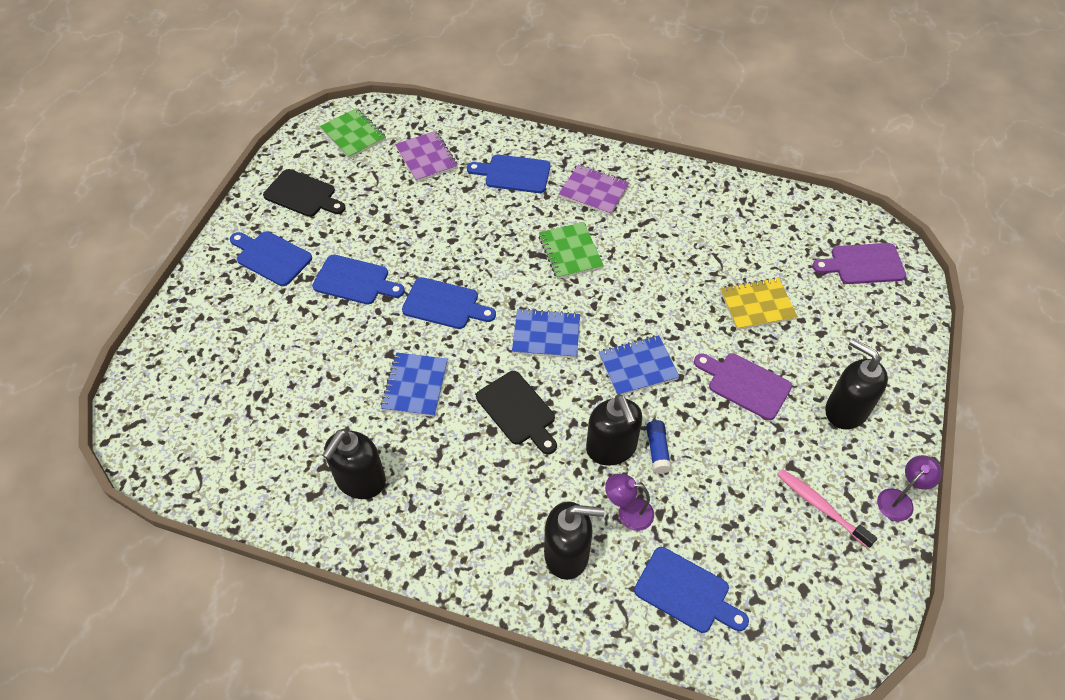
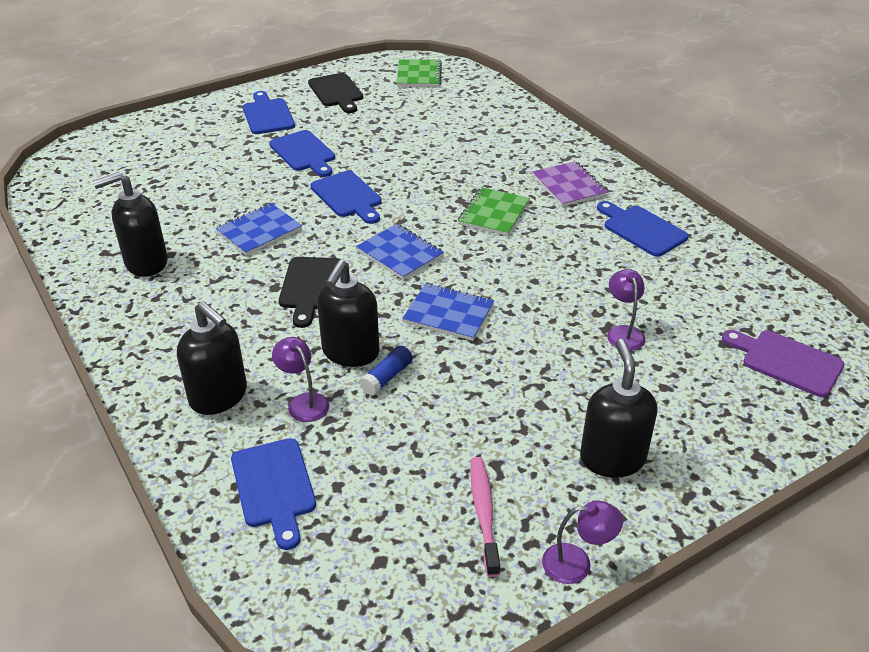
camera: 40 degrees right, 15 degrees down
purple notebook [395,131,458,182] -> none
blue cutting board [467,154,550,193] -> blue cutting board moved to [597,201,689,257]
purple cutting board [694,353,792,420] -> none
yellow notebook [720,277,798,330] -> purple lamp [607,269,645,351]

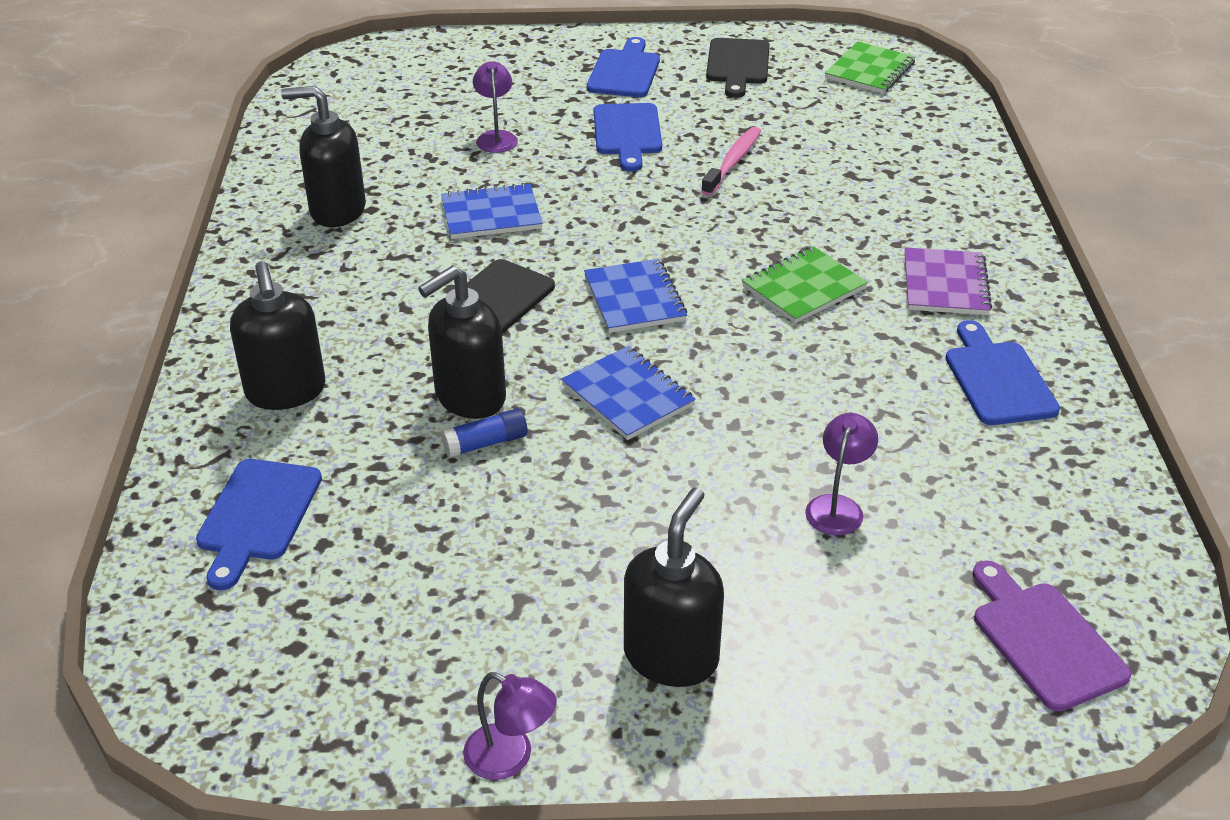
camera: 30 degrees right, 0 degrees up
purple lamp [272,337,329,422] -> purple lamp moved to [473,61,518,153]
blue cutting board [310,171,382,224] -> none
pink toothbrush [470,457,500,577] -> pink toothbrush moved to [701,127,761,196]

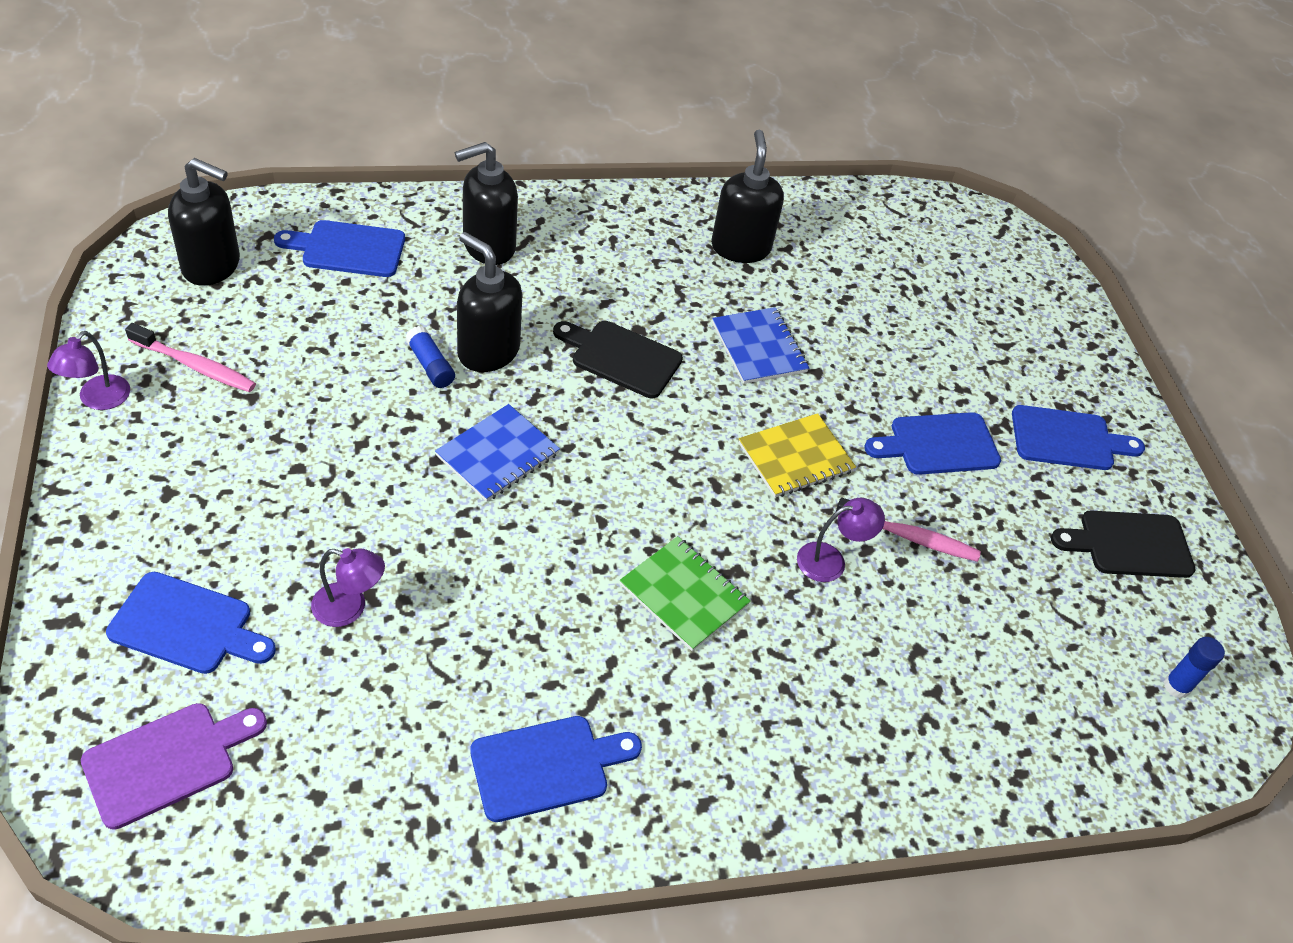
camera: 75 degrees right, 10 degrees up
purple lamp [473,61,518,153] -> purple lamp moved to [797,498,885,582]
blue notebook [584,259,687,333] -> none
black soap dispenser [624,487,724,687] -> black soap dispenser moved to [168,158,240,286]
green notebook [825,41,915,94] -> blue glue stick [1164,637,1225,699]
purple notebook [905,247,992,315] -> none
none -> blue cutting board [106,572,276,674]
none -> pink toothbrush [125,323,256,392]
none -> yellow notebook [739,413,856,497]

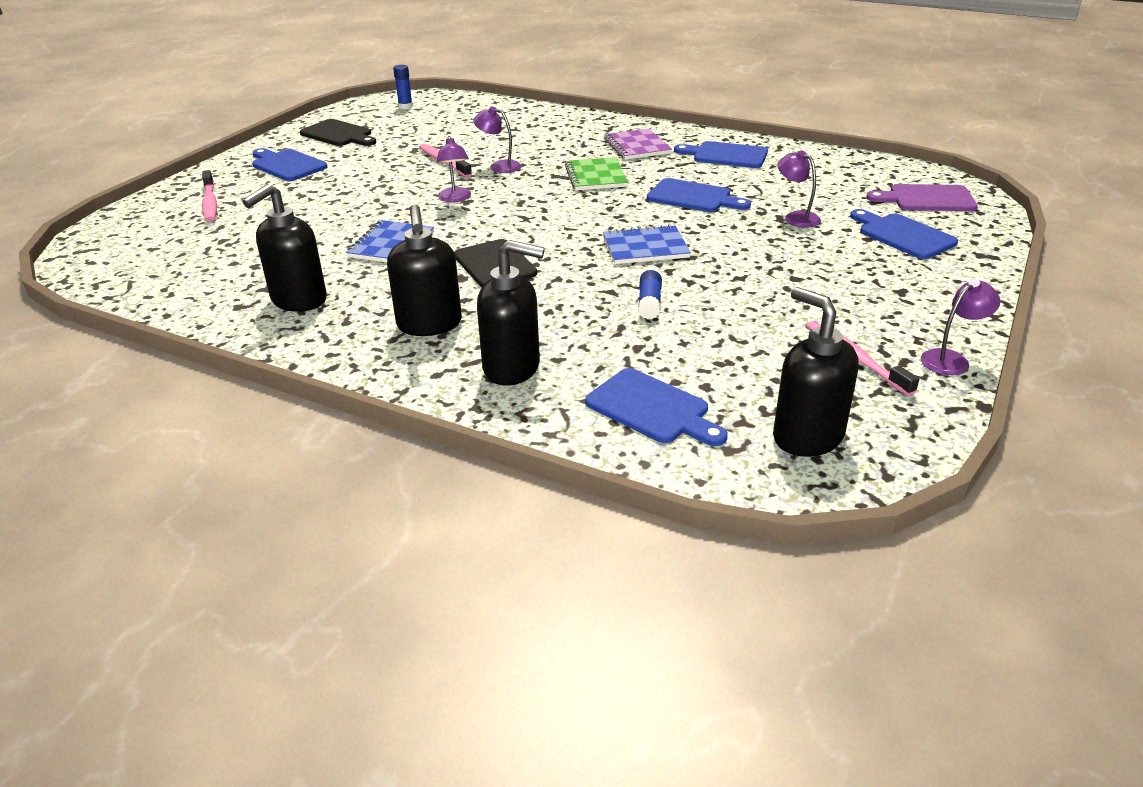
camera: 135 degrees left, 15 degrees down
black soap dispenser [457,232,522,372] -> black soap dispenser moved to [387,204,462,336]
yellow notebook [739,413,856,497] -> purple lamp [436,136,471,202]
blue cutting board [864,412,1001,475] -> blue cutting board moved to [647,178,751,212]
none -> pink toothbrush [202,170,217,222]
none -> purple notebook [604,128,672,160]

